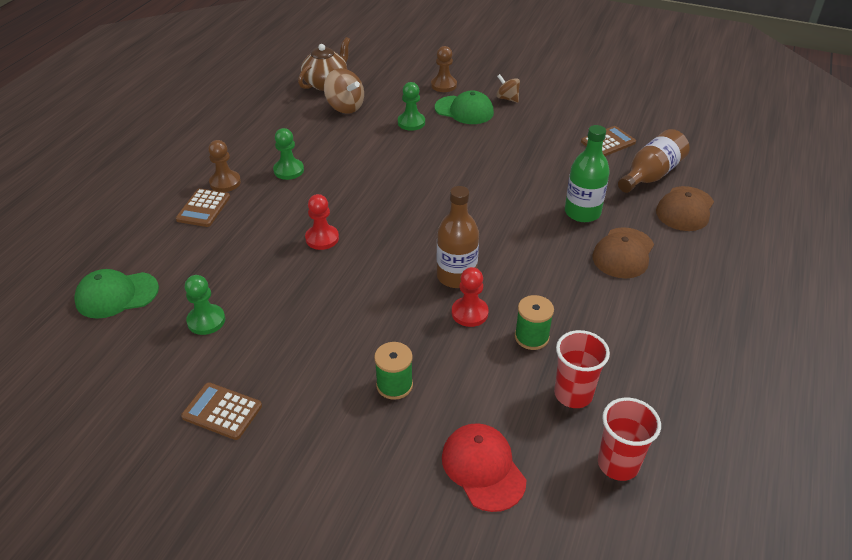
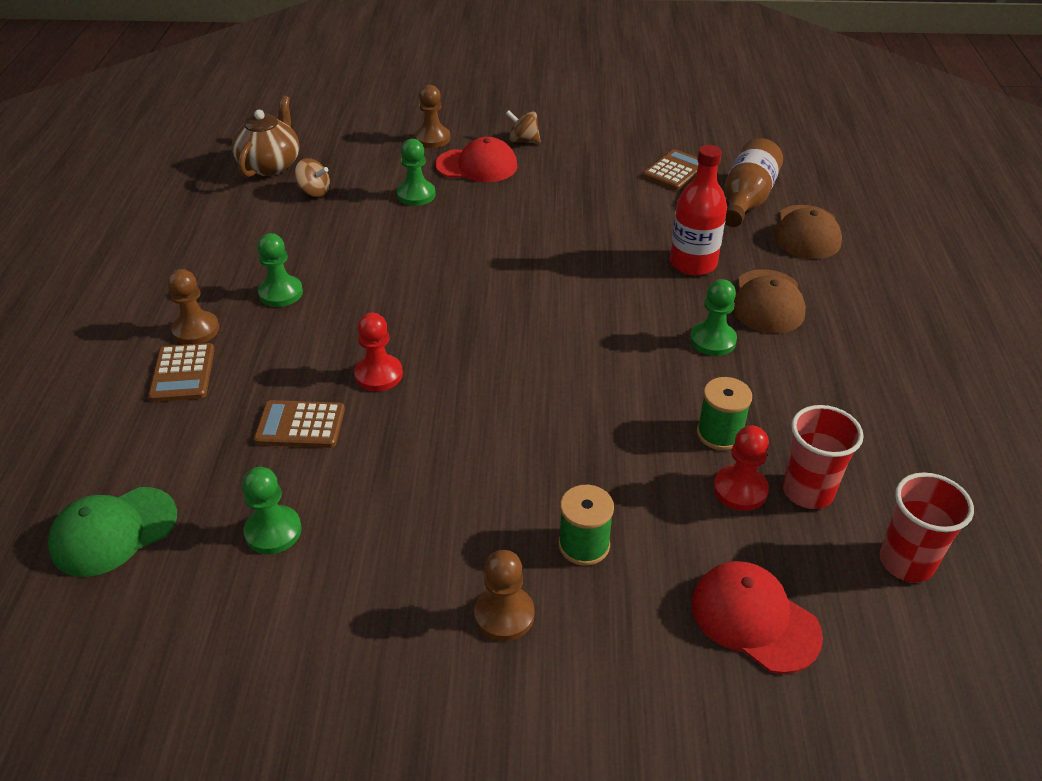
camera: 20 degrees left, 0 degrees up
brown calculator [181,382,262,440] -> brown calculator moved to [254,400,345,448]
brown spinning top [324,68,364,114] -> brown spinning top [295,158,330,197], size x0.63
green cap [435,90,494,124] -> red cap [435,137,517,182]
brown bottle [437,186,479,288] -> none
red pawn [452,267,489,327] -> red pawn moved to [713,425,769,511]
green bottle [565,125,610,222] -> red bottle [670,145,727,276]
none -> brown pawn [474,550,534,641]
none -> green pawn [690,279,737,356]

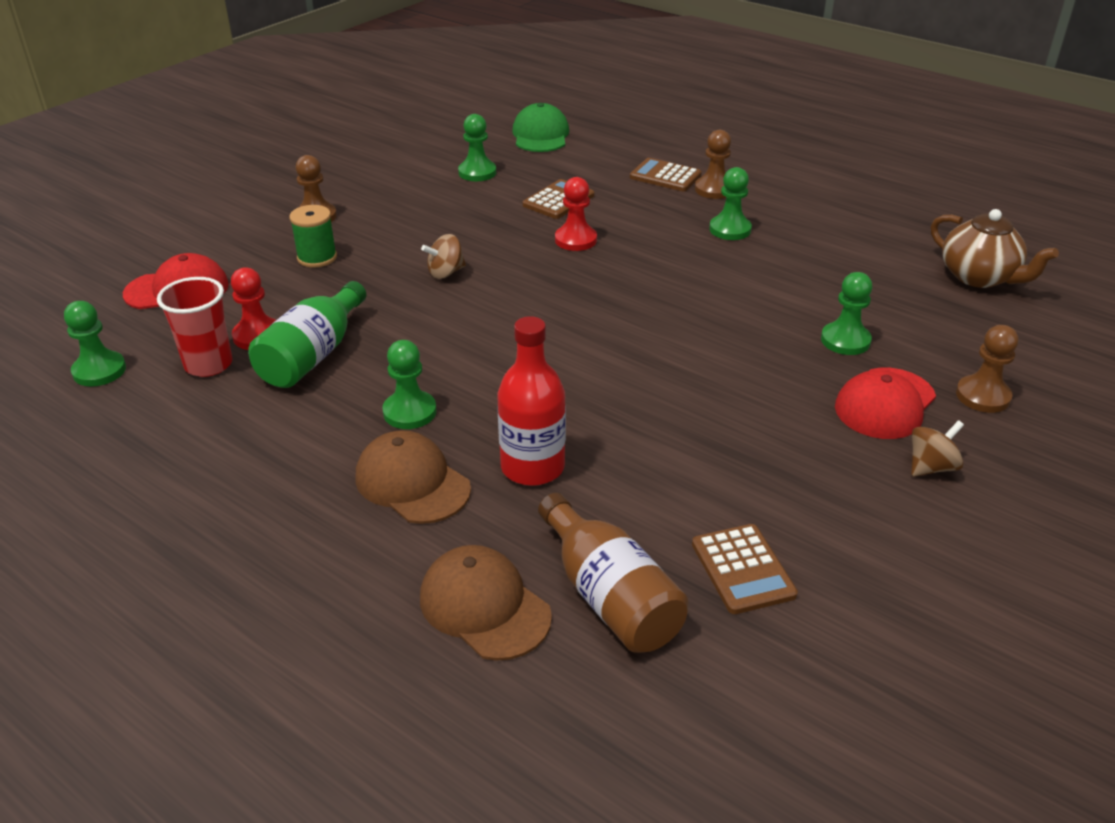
camera: 125 degrees right, 5 degrees down
brown spinning top [295,158,330,197] -> brown spinning top moved to [421,234,466,279]
green spool [697,377,752,450] -> green bottle [248,281,366,388]
red cup [880,472,974,582] -> green pawn [64,301,126,387]

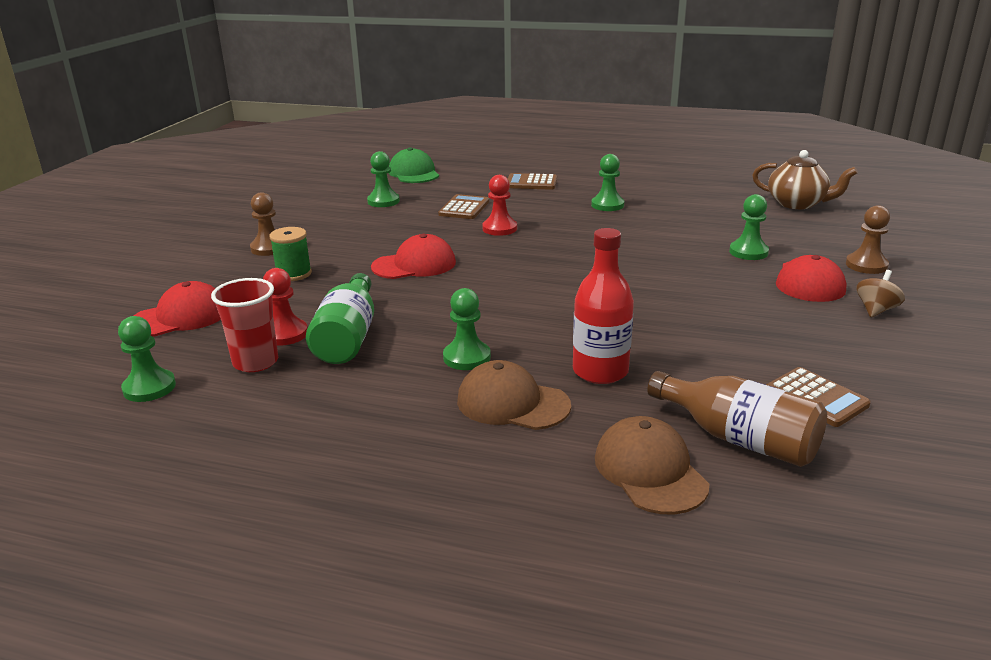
camera: 20 degrees left, 10 degrees down
brown cap [420,545,552,661] -> brown cap turned 45 degrees clockwise [595,416,709,515]
brown spinning top [421,234,466,279] -> red cap [371,234,456,279]
brown pawn [695,130,731,199] -> none

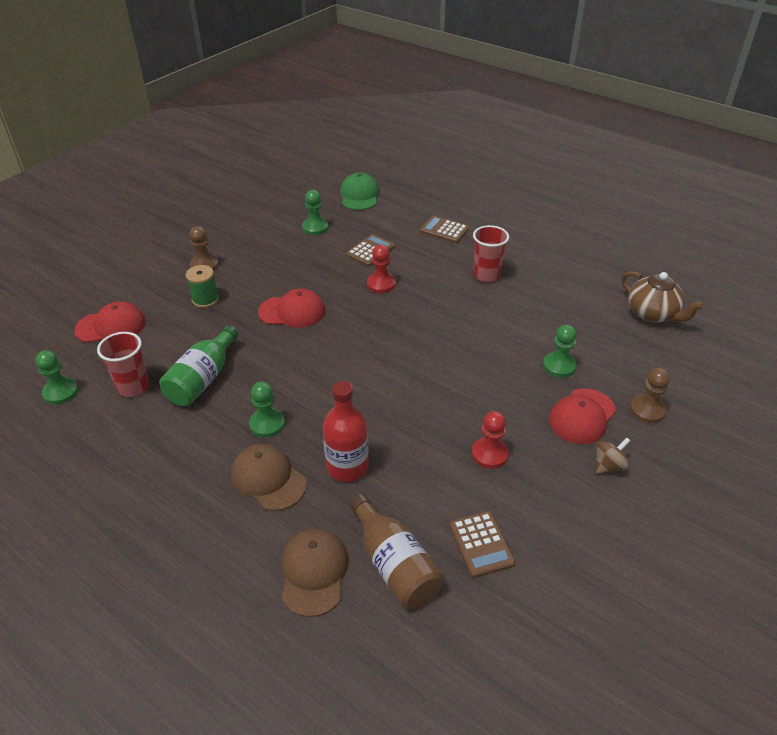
camera: 20 degrees right, 15 degrees up
red pawn [263,268,308,346] -> red pawn moved to [472,411,509,469]
green pawn [591,154,624,211] -> red cup [473,225,509,282]

